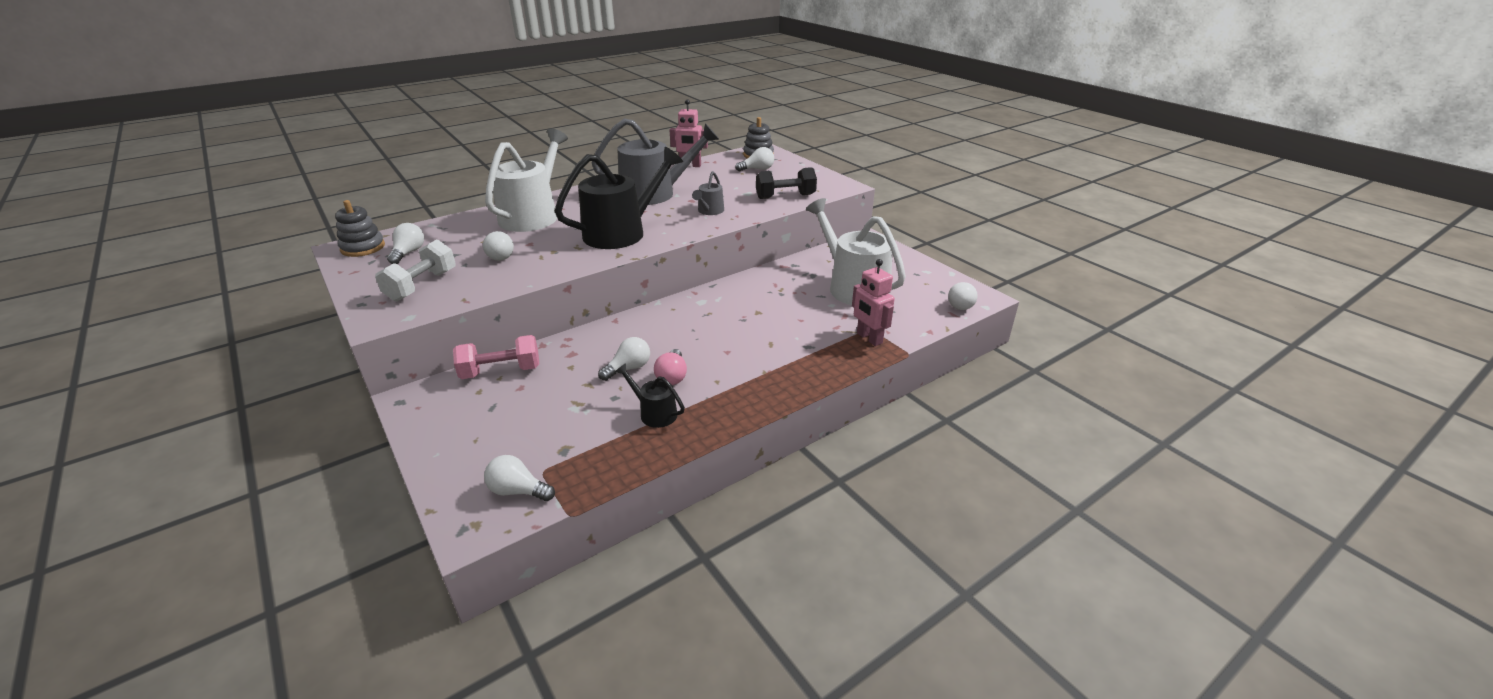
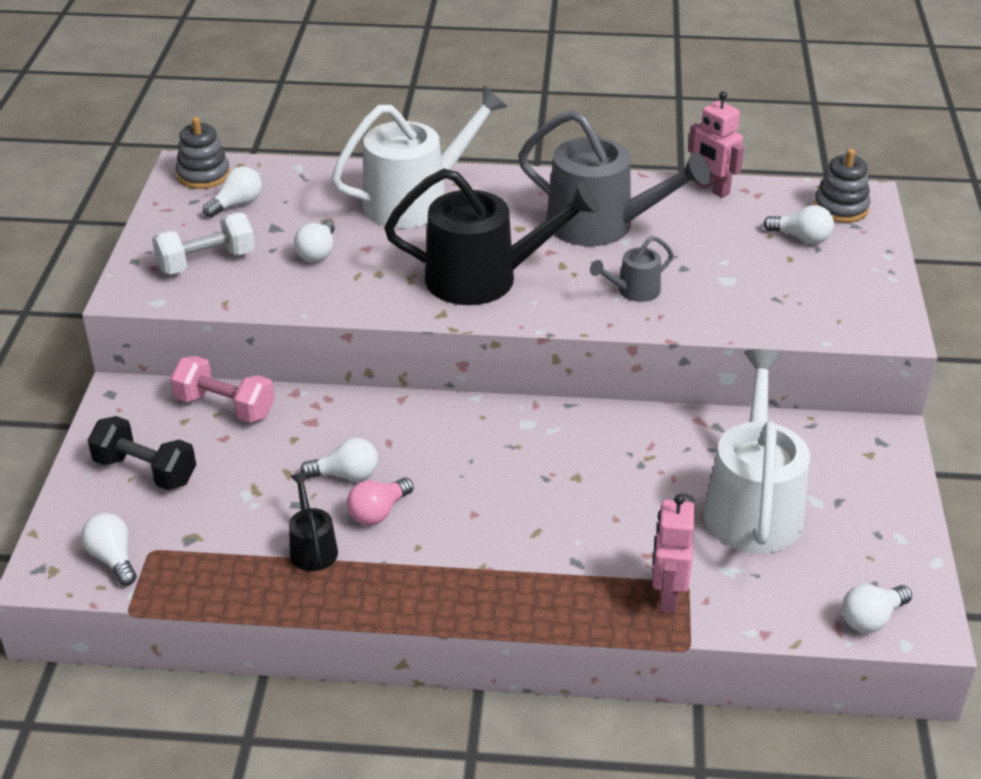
camera: 40 degrees right, 5 degrees up
black dumbbell [756,167,817,199] -> black dumbbell moved to [87,416,196,490]

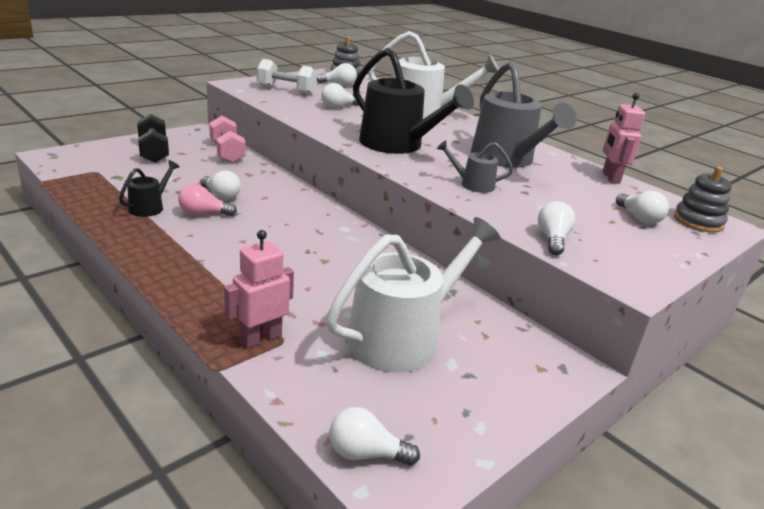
camera: 40 degrees right, 10 degrees down
white light bulb [81,513,137,586] -> white light bulb moved to [538,201,576,255]

